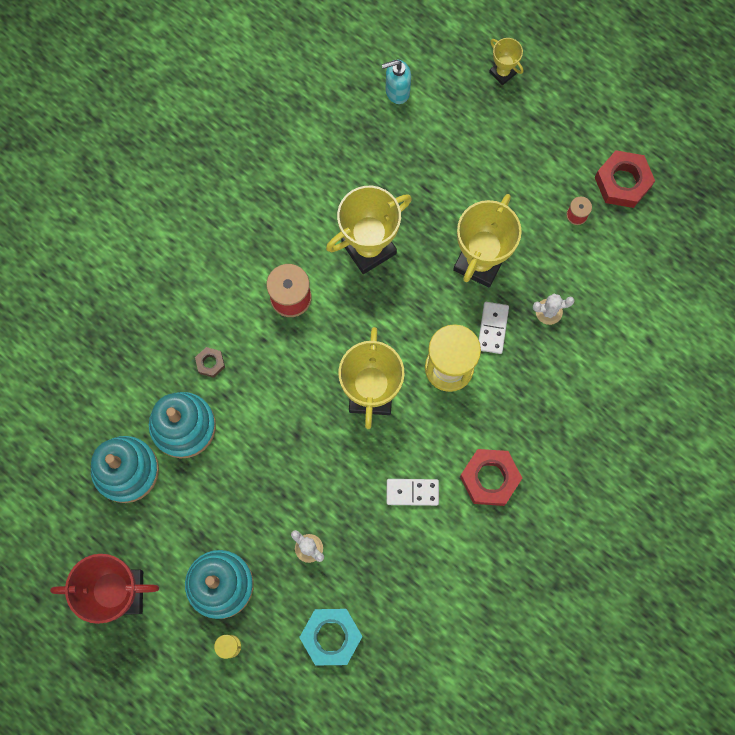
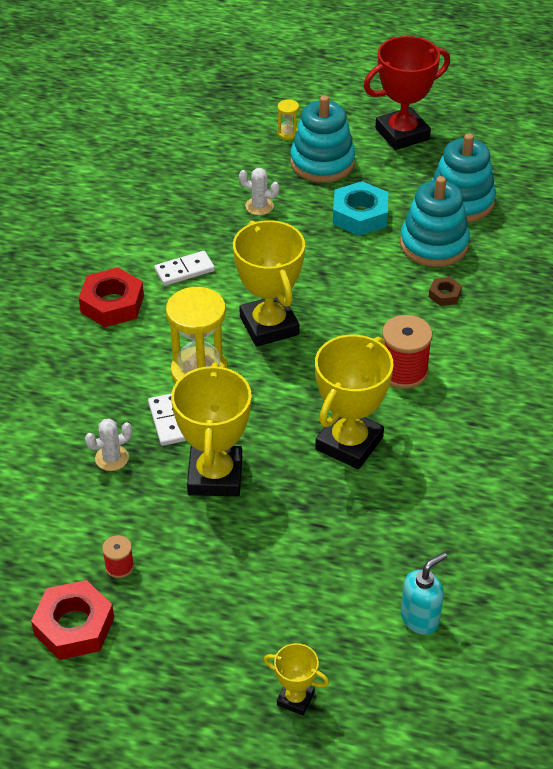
camera: 155 degrees right, 30 degrees down
turquoise nut [299,609,363,665] -> turquoise nut moved to [333,181,388,236]

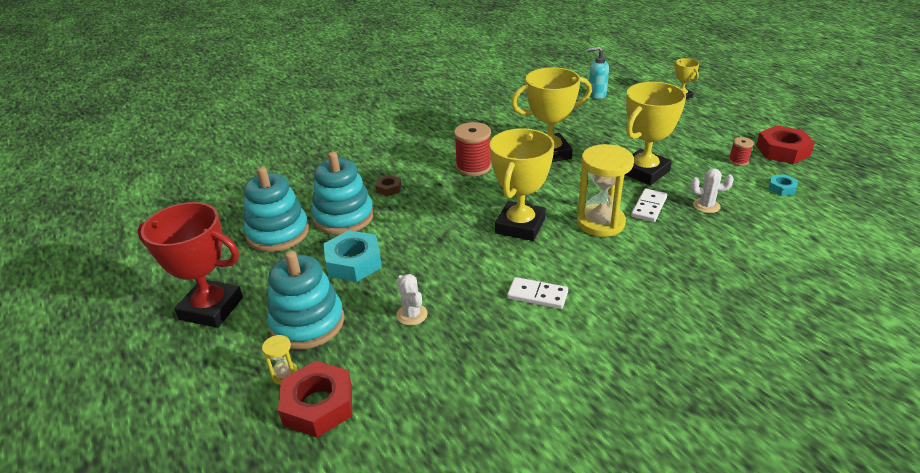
camera: 135 degrees left, 10 degrees down
red nut [79,267,144,327] -> red nut moved to [278,361,352,437]
none -> turquoise nut [768,174,798,196]

